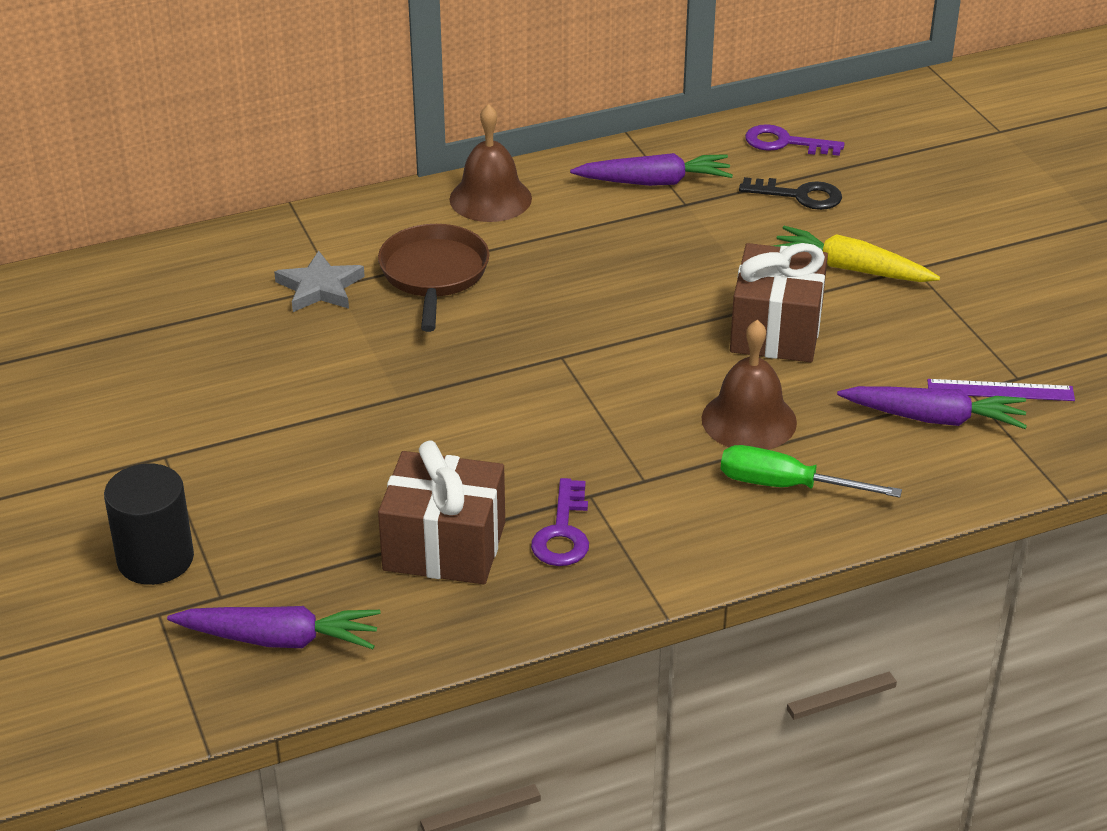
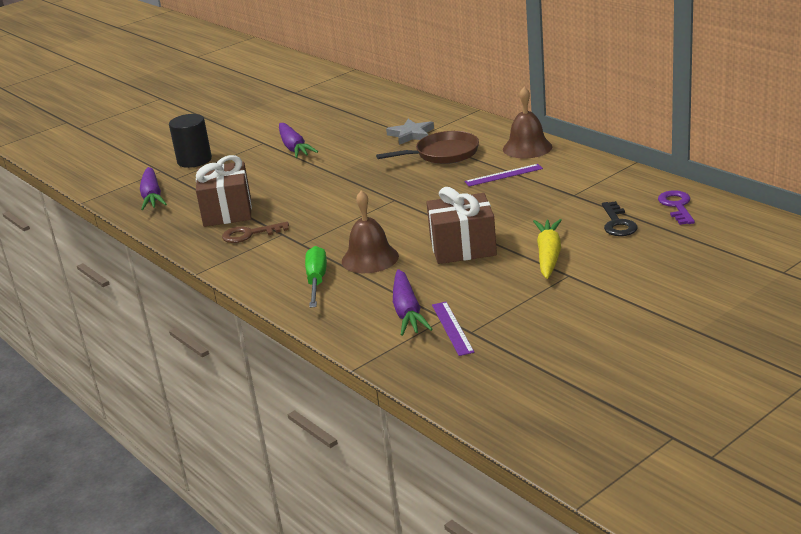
camera: 75 degrees right, 10 degrees down
purple key [531,478,589,566] -> brown key [222,222,289,243]
purple carrot [570,153,733,186] -> purple carrot moved to [279,123,318,158]
none -> purple ruler [464,164,543,187]

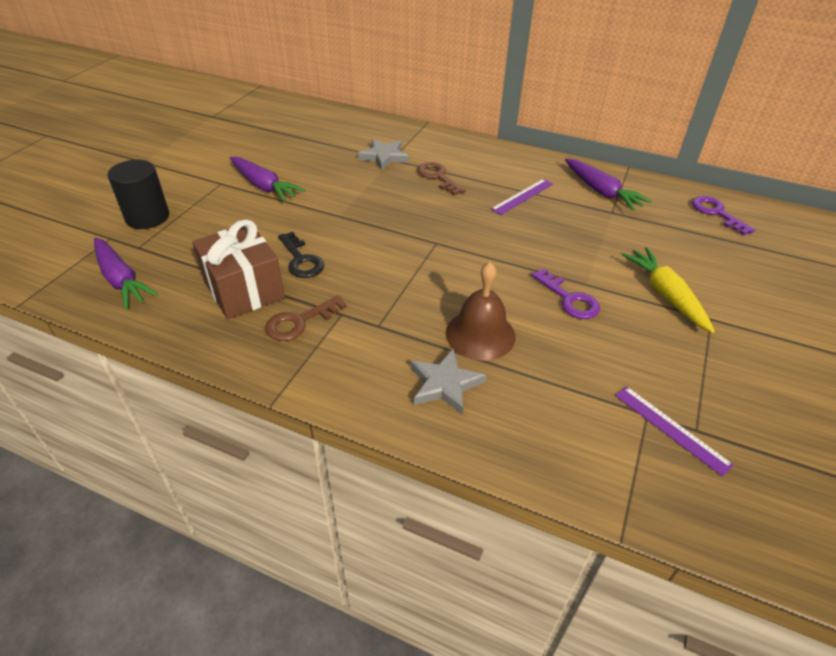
camera: 30 degrees left, 15 degrees up
green screwdriver [305,246,327,308] -> grey star [410,348,486,414]
brown pan [376,131,479,164] -> brown key [417,162,466,195]
purple carrot [393,269,433,336] -> purple carrot moved to [565,158,652,211]
brown gift [426,187,497,264] -> purple key [531,268,600,319]
brown bell [503,87,552,159] -> none
black key [602,201,638,236] -> black key moved to [278,232,324,278]

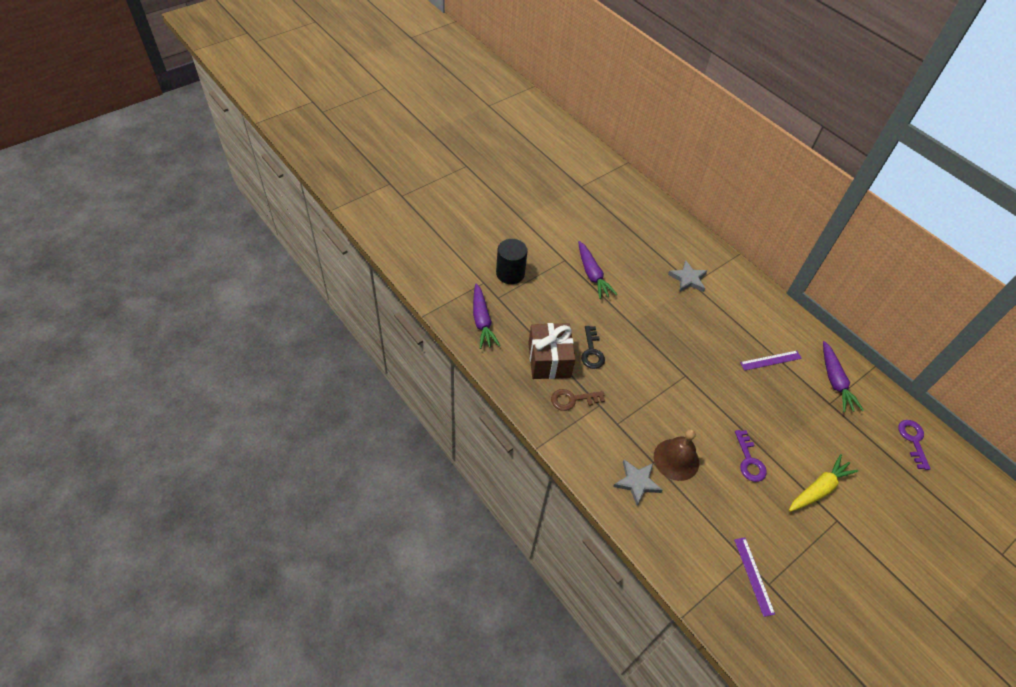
camera: 25 degrees right, 10 degrees up
brown key [417,162,466,195] -> none
yellow carrot [622,248,715,333] -> yellow carrot turned 45 degrees clockwise [789,454,859,512]

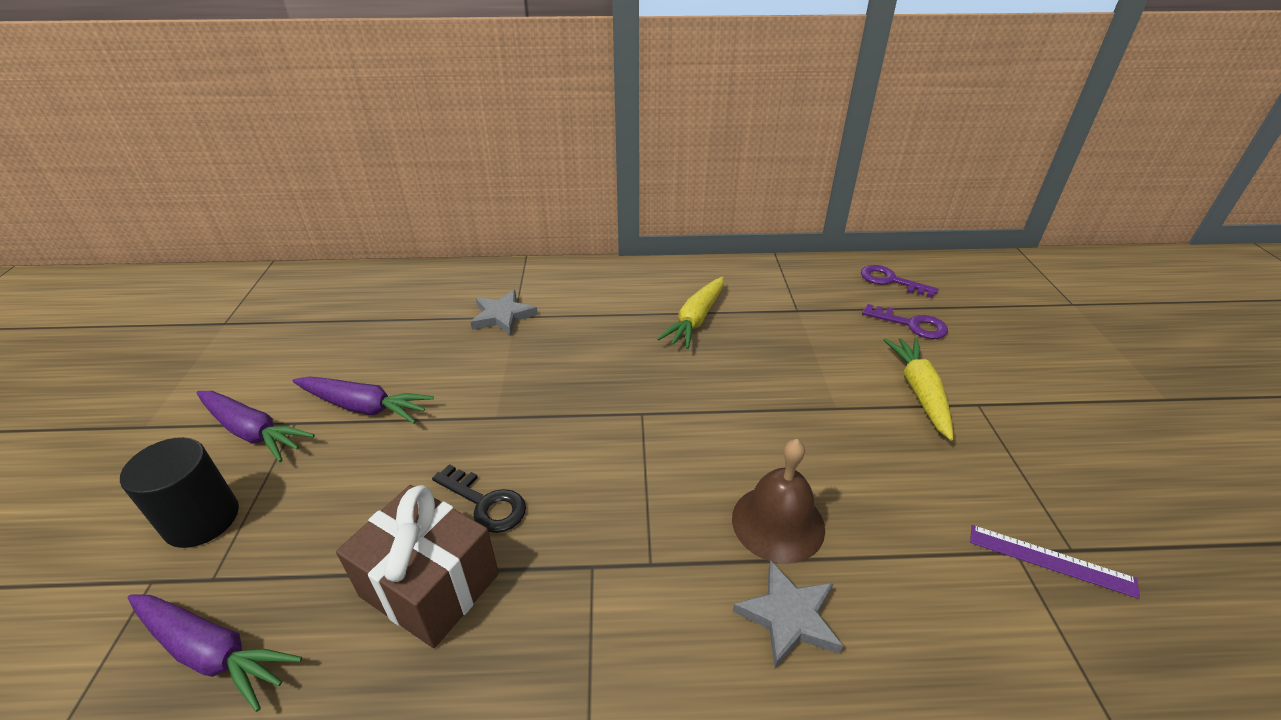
camera: 50 degrees left, 15 degrees down
brown key [551,389,605,411] -> none
purple key [735,430,767,482] -> purple key moved to [862,304,948,339]
purple ruler [740,351,802,371] -> yellow carrot [657,277,724,349]
purple carrot [823,341,864,412] -> purple carrot moved to [196,391,315,462]

